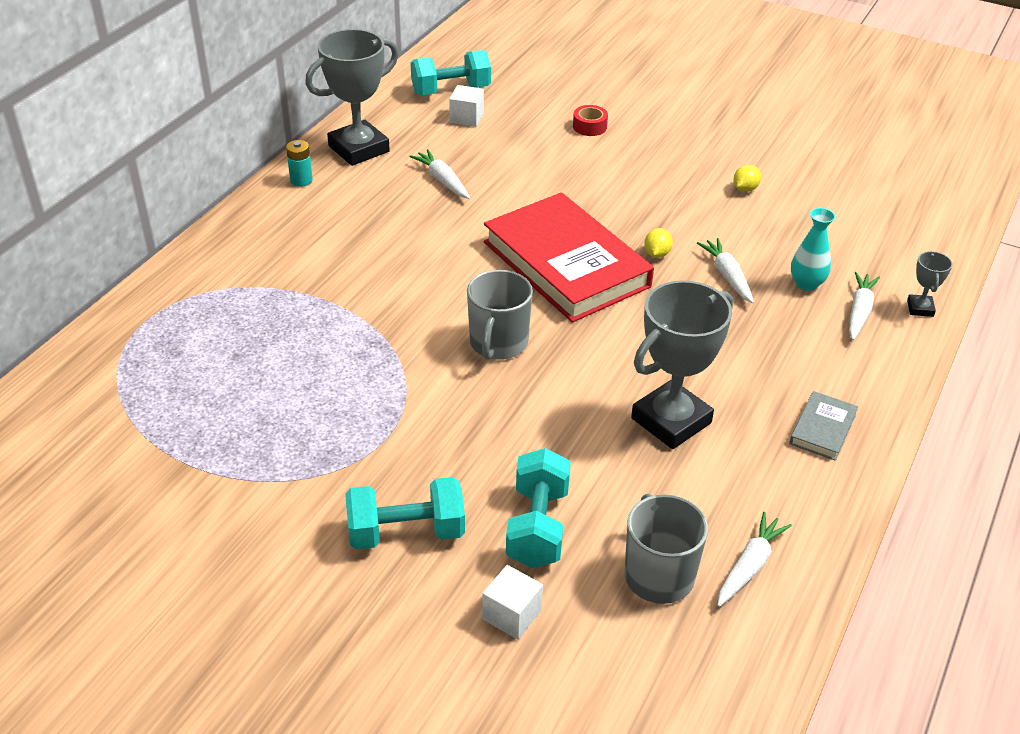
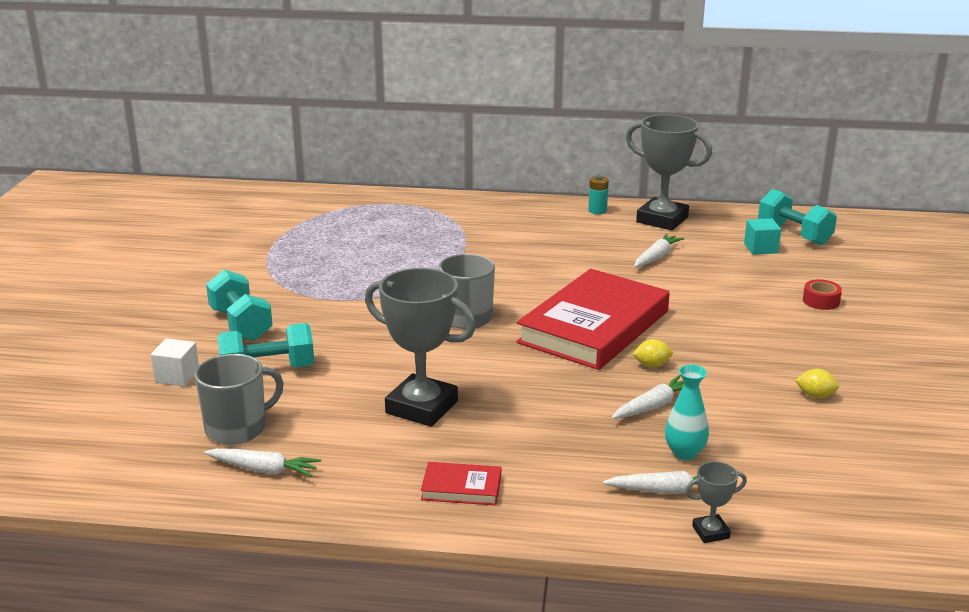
camera: 70 degrees right, 15 degrees down
white cube [449,85,484,127] -> turquoise cube [744,218,781,255]
grey book [789,391,858,461] -> red book [421,462,501,506]

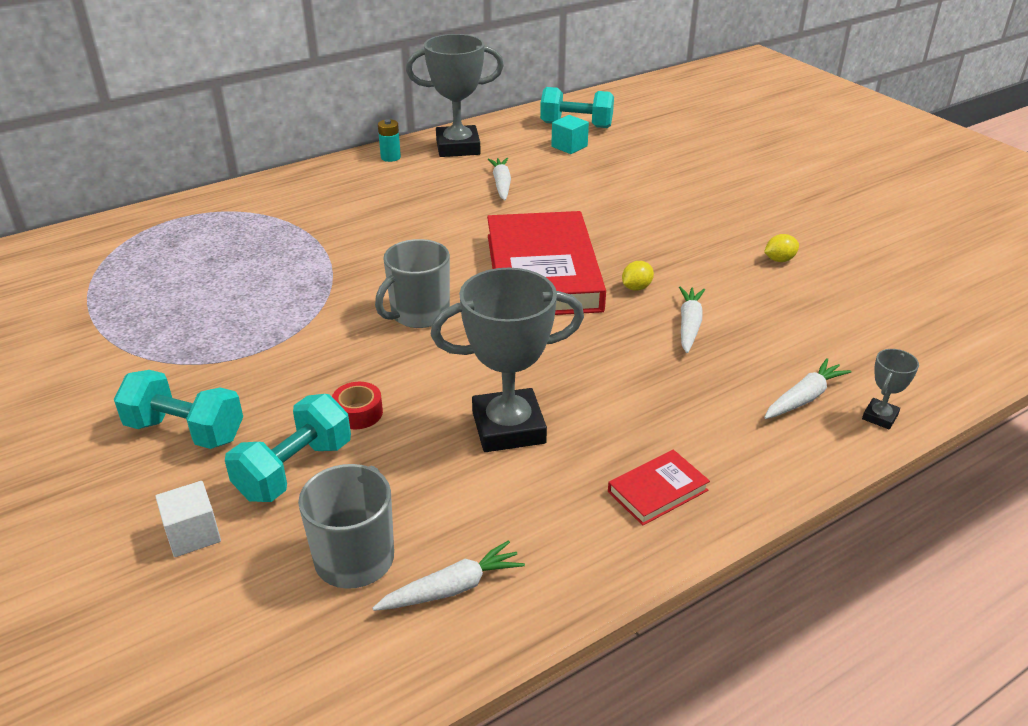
camera: 40 degrees left, 10 degrees up
turquoise vase [665,364,709,460] -> none
red tape [803,280,842,310] -> red tape moved to [332,382,383,429]

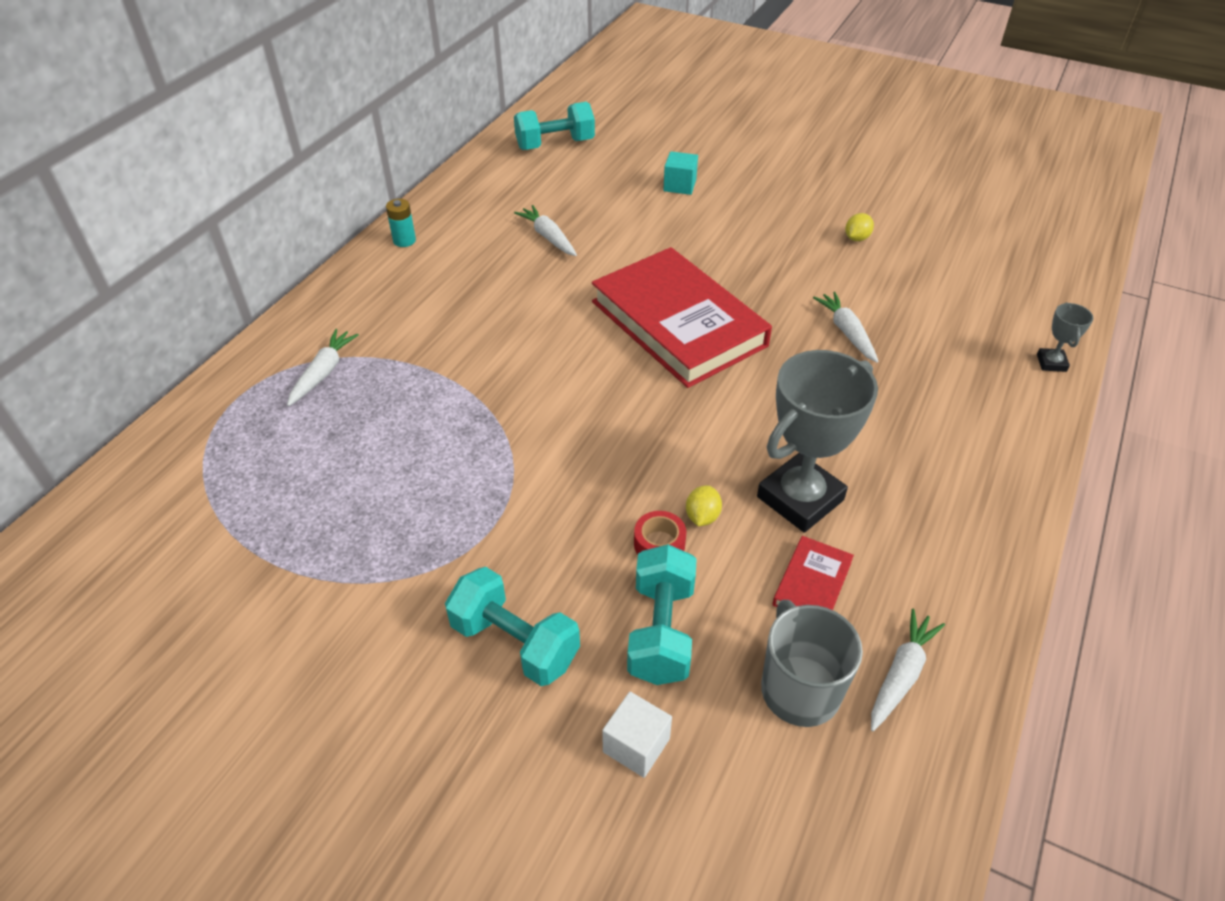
camera: 30 degrees left, 10 degrees up
turquoise dumbbell [114,370,243,449] -> turquoise dumbbell turned 45 degrees clockwise [445,567,580,686]
grey mug [375,239,450,328] -> none
grey trophy [406,34,504,157] -> none
turquoise cube [551,115,589,154] -> turquoise cube moved to [663,151,698,195]
red book [608,450,710,526] -> red book moved to [773,536,854,610]
yellow lemon [622,261,654,291] -> yellow lemon moved to [686,485,722,526]
white carrot [764,358,851,419] -> white carrot moved to [287,329,359,406]

